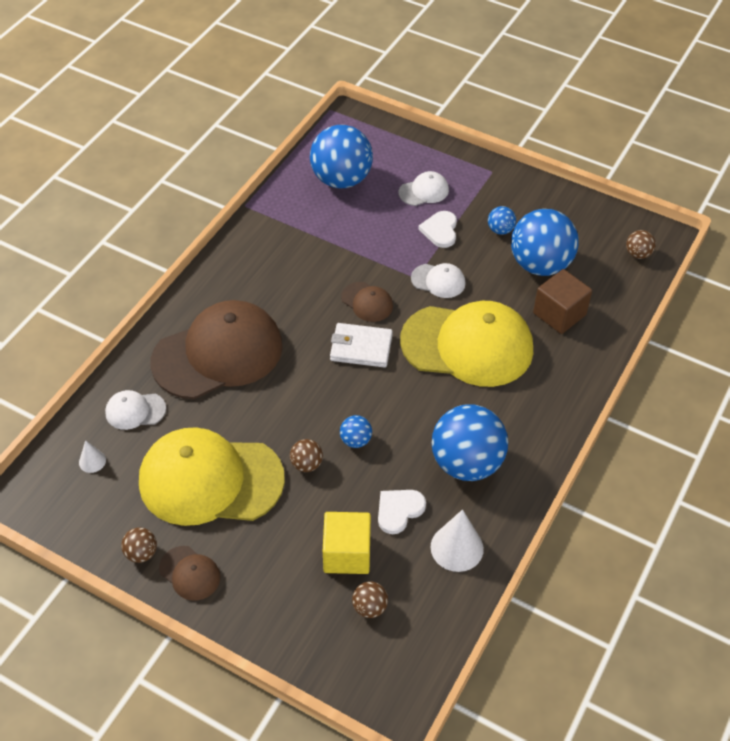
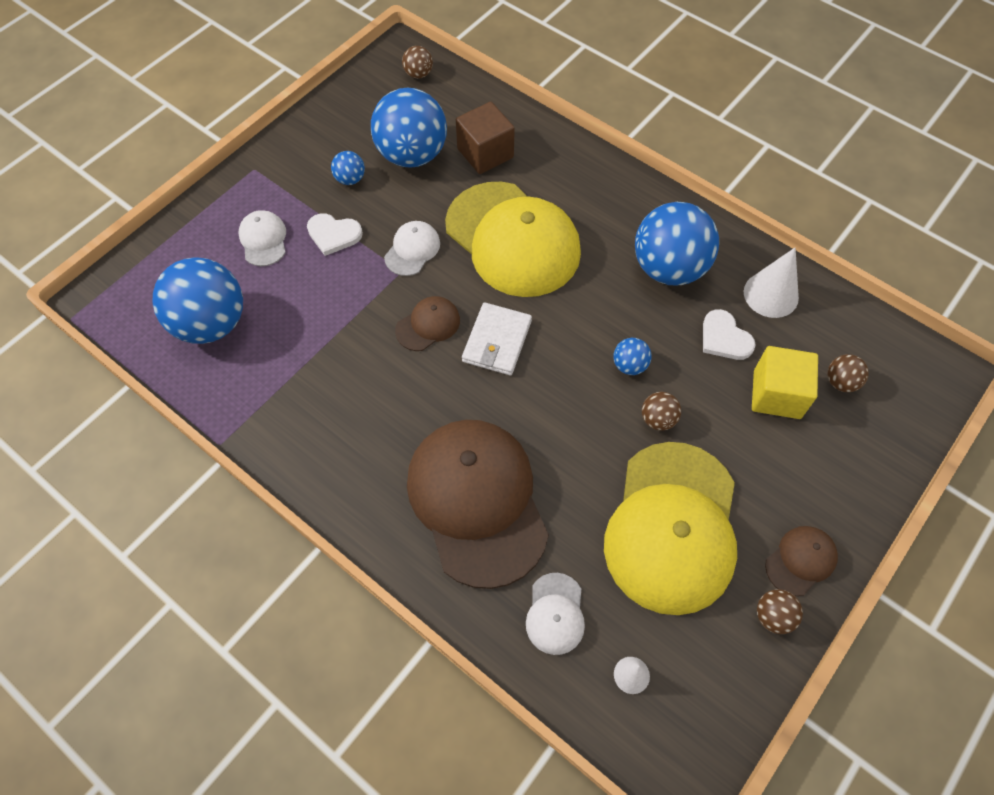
camera: 80 degrees left, 10 degrees up
yellow cap [400,301,533,387] -> yellow cap turned 120 degrees clockwise [445,182,581,297]

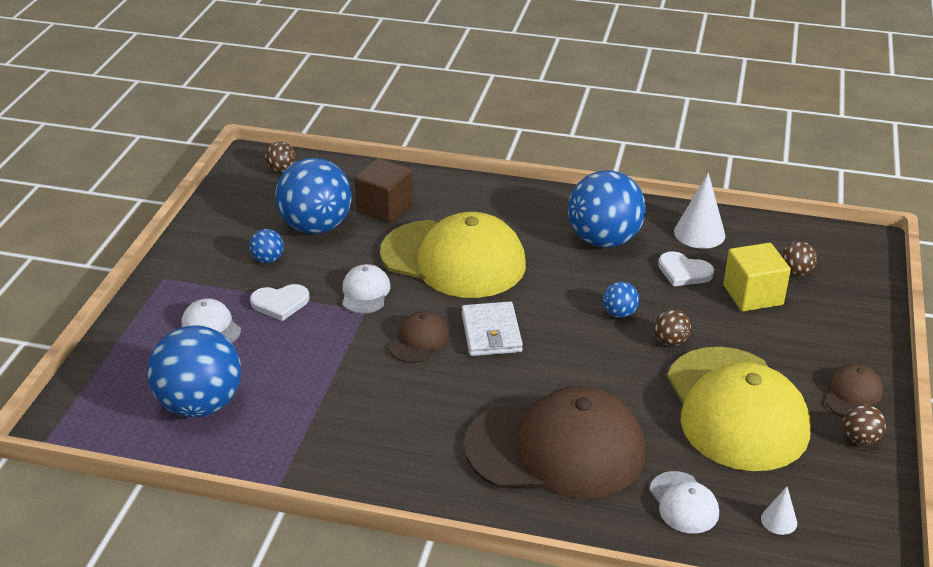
camera: 25 degrees left, 25 degrees down
brown cap [407,420,549,589] -> brown cap turned 135 degrees clockwise [465,386,645,499]

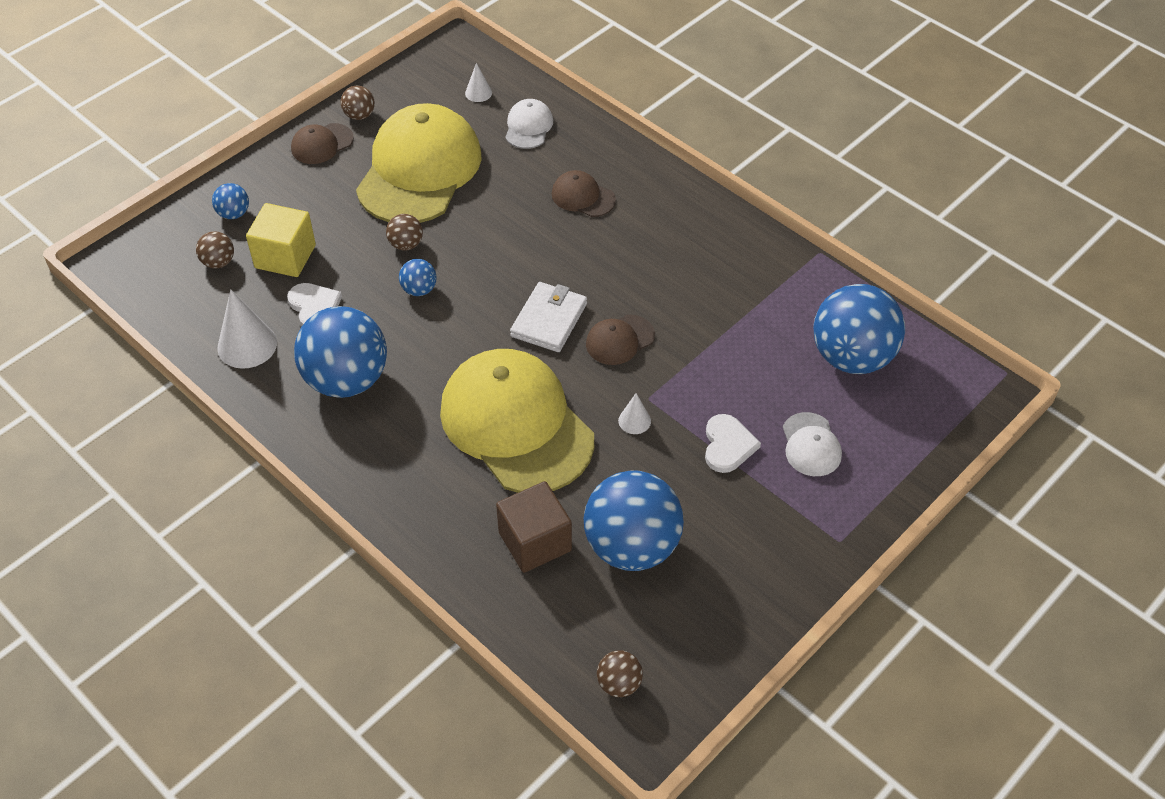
camera: 150 degrees left, 15 degrees up
blue ball [249,229,284,263] -> blue ball moved to [212,183,249,219]
white heart [250,284,310,321] -> white heart turned 75 degrees clockwise [705,414,761,473]
white cap [342,264,391,314] -> white cone [618,393,651,434]
brown cap [465,386,645,499] -> brown cap [552,170,616,217], size x0.43

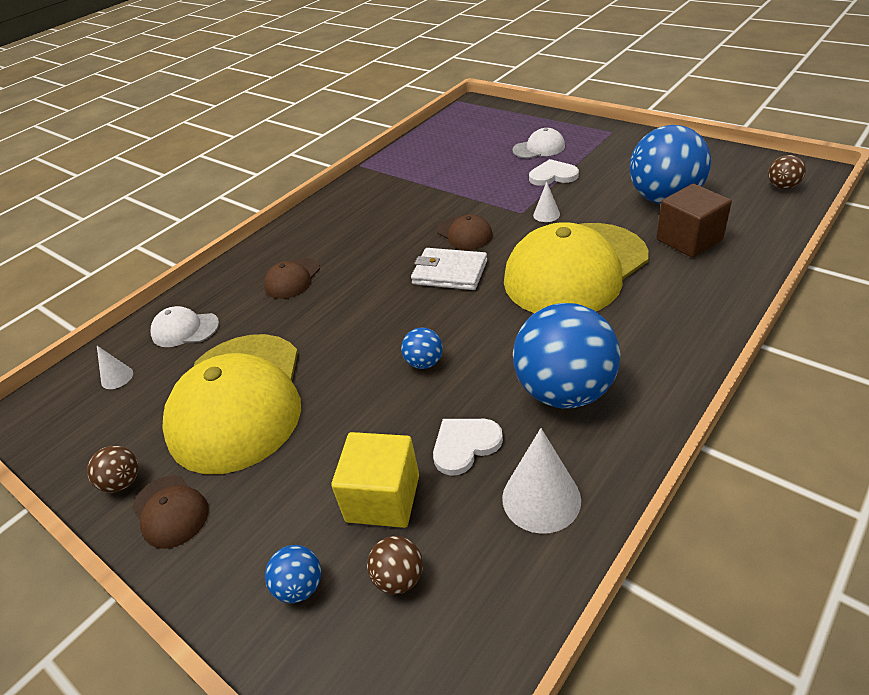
camera: 90 degrees left, 10 degrees down
yellow cap [356,103,482,223] -> yellow cap turned 105 degrees counterclockwise [162,334,301,474]
brown ball [386,214,423,251] -> none
blue ball [813,284,905,374] -> none

